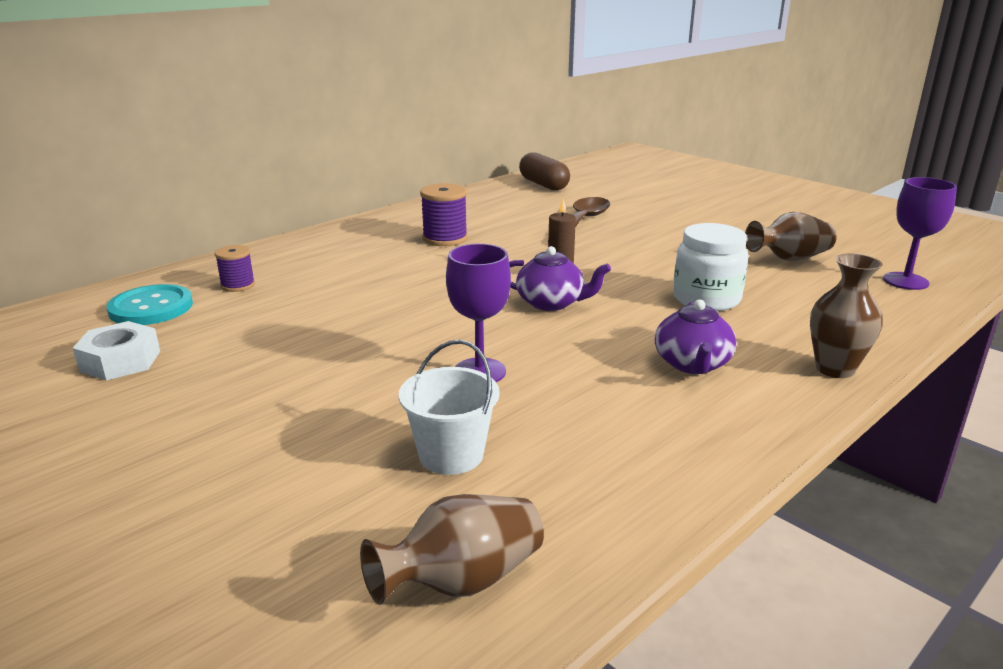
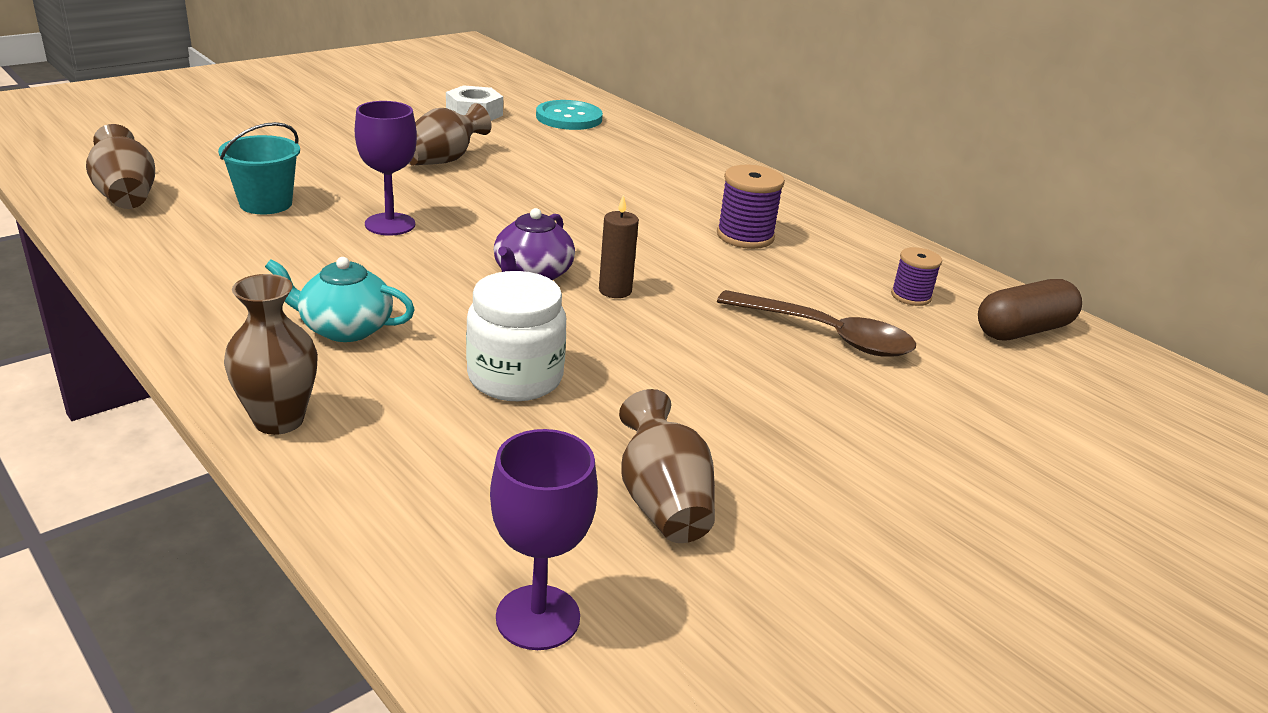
camera: 90 degrees right, 5 degrees up
purple spool [215,245,255,292] -> purple spool moved to [891,247,942,306]
white bucket [399,340,500,475] -> turquoise bucket [218,122,300,214]
purple teapot [655,299,736,374] -> turquoise teapot [265,257,415,342]
none -> brown vase [409,103,492,166]

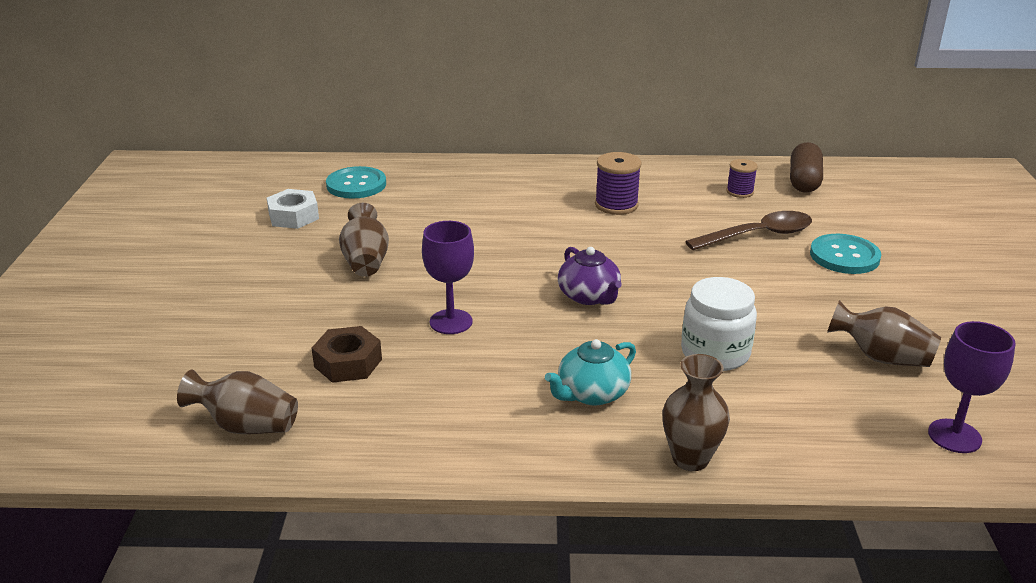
camera: 45 degrees left, 0 degrees up
turquoise bucket [218,122,300,214] -> brown nut [312,326,382,383]
brown candle [599,195,639,298] -> none
none -> turquoise button [810,234,881,274]

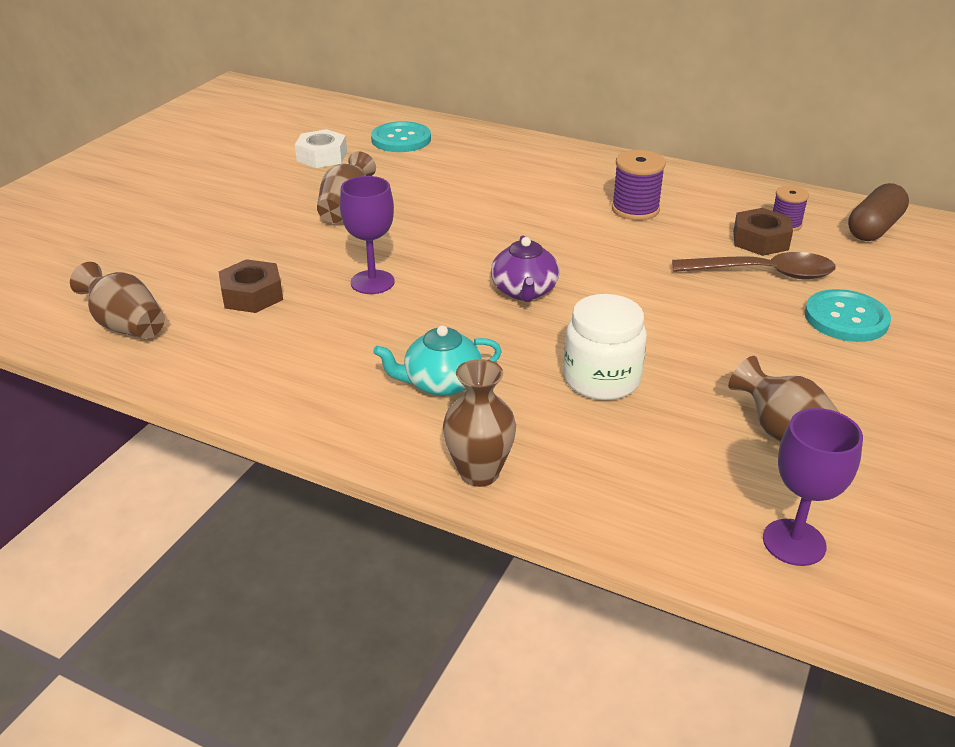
camera: 25 degrees right, 5 degrees up
none -> brown nut [733,208,793,256]

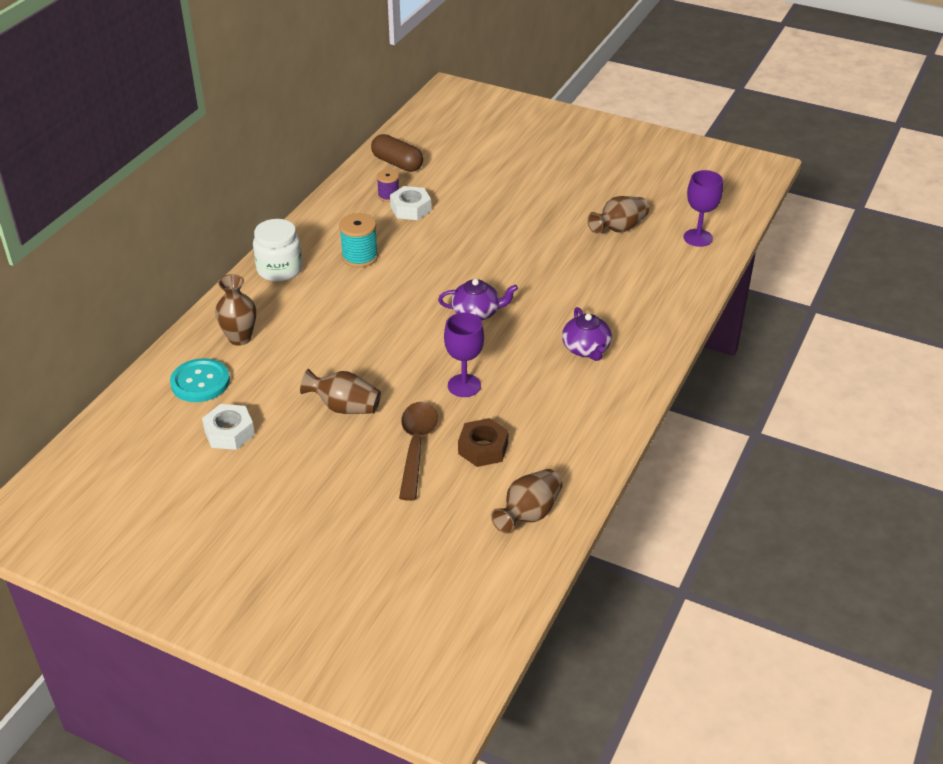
camera: 90 degrees left, 5 degrees up
turquoise teapot [373,325,502,396] -> purple teapot [562,307,612,361]
brown vase [443,359,516,487] -> brown vase moved to [215,274,256,346]
white jar [564,294,647,400] -> white jar moved to [253,219,303,282]
purple spool [612,150,666,220] -> turquoise spool [339,213,378,268]
brown spoon [672,252,836,279] -> brown spoon moved to [399,402,438,501]
brown nut [733,208,793,256] -> white nut [390,186,431,220]
turquoise button [804,289,891,342] -> none

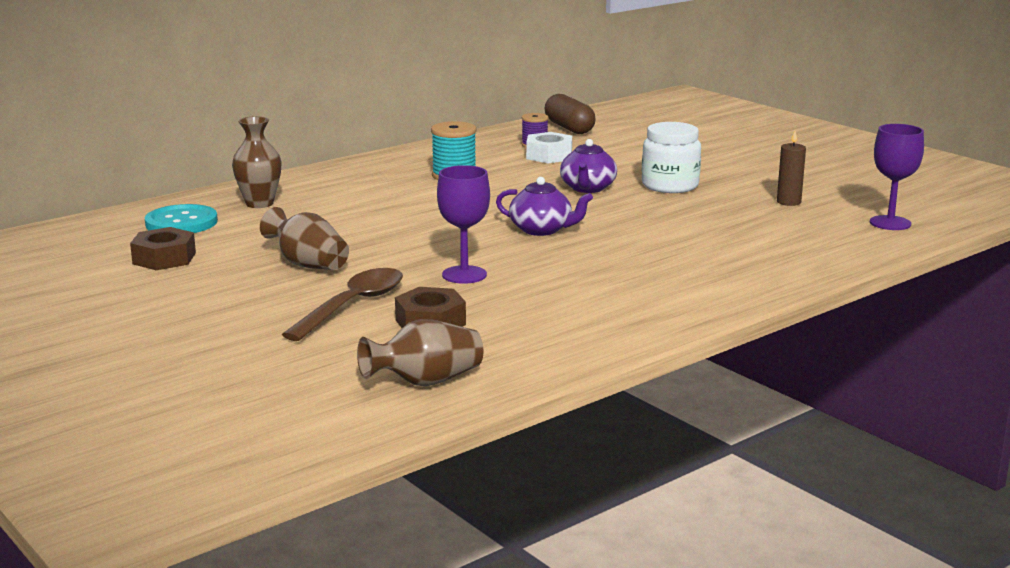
camera: 25 degrees right, 20 degrees down
white nut [202,404,255,450] -> brown nut [130,227,196,270]
white jar [253,219,303,282] -> white jar moved to [642,122,701,193]
purple teapot [562,307,612,361] -> purple teapot moved to [560,139,617,193]
brown vase [588,196,649,234] -> brown candle [777,131,806,206]

